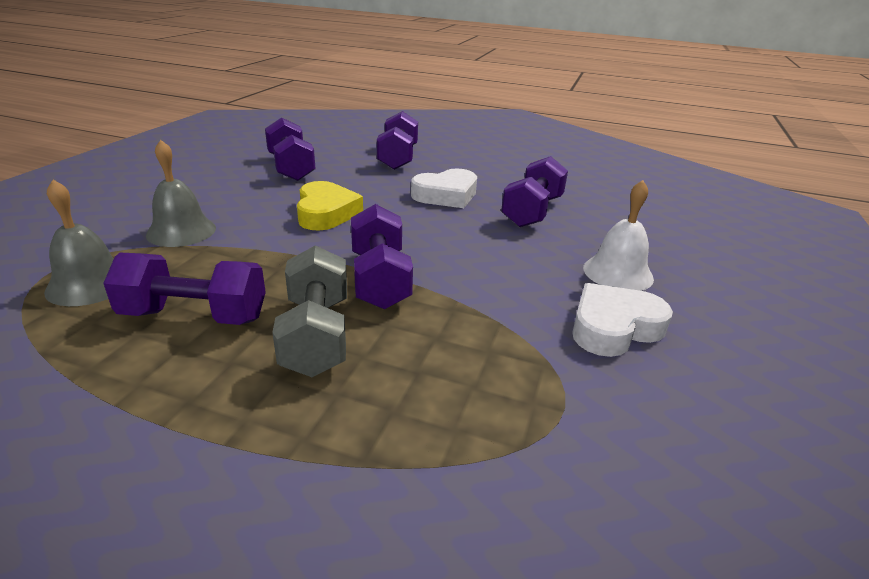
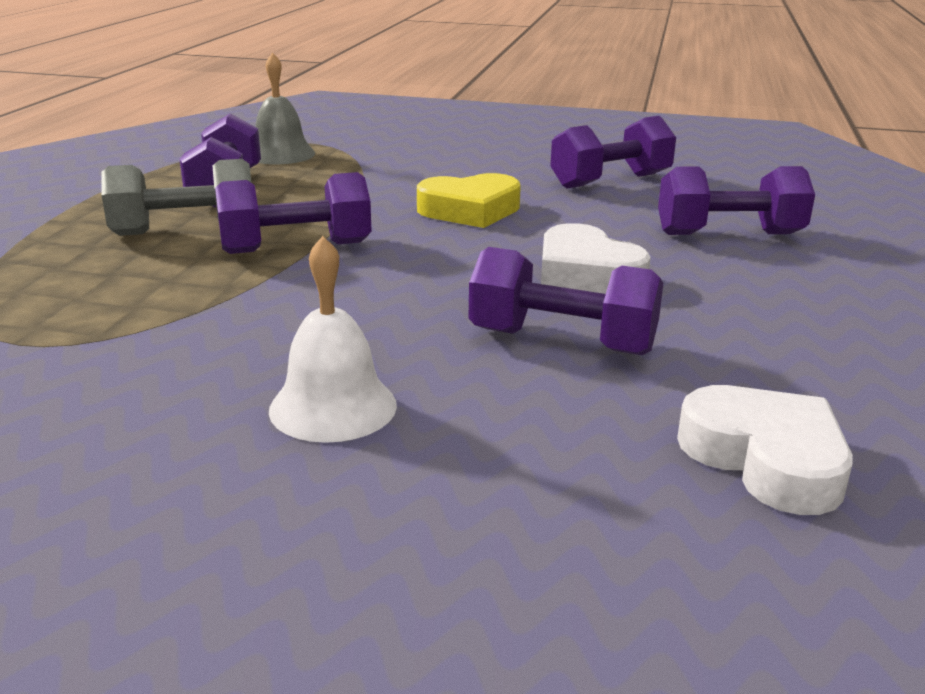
camera: 85 degrees right, 5 degrees down
grey bell [146,140,216,247] -> none
white heart [572,283,673,357] -> white heart moved to [677,385,853,515]

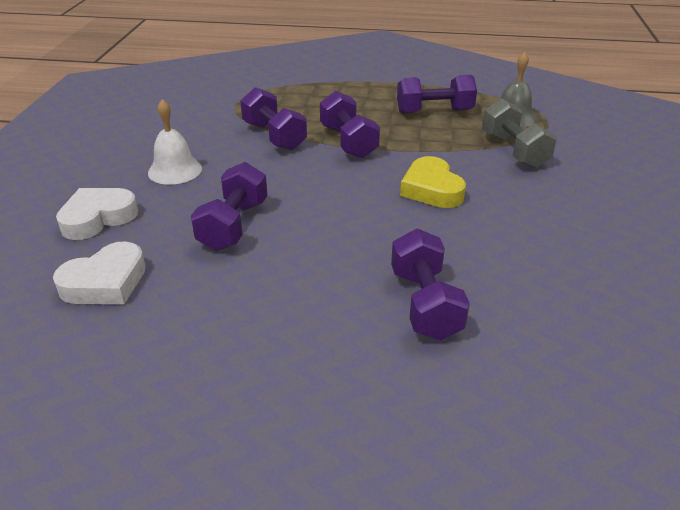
camera: 85 degrees right, 10 degrees up
grey dumbbell [102,159,251,236] -> grey dumbbell moved to [482,98,557,168]
white heart [541,223,651,294] -> white heart moved to [56,188,138,240]
purple dumbbell [550,116,676,189] -> purple dumbbell moved to [240,87,307,150]

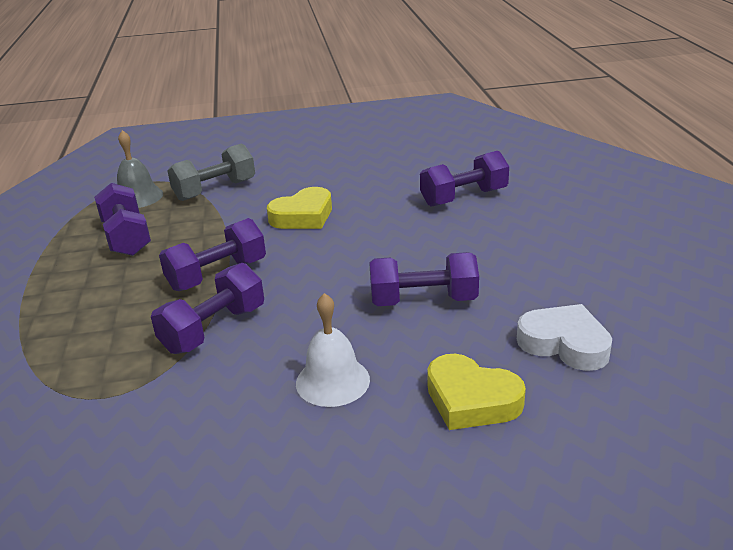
camera: 105 degrees left, 5 degrees down
white heart [56,188,138,240] -> yellow heart [427,354,526,430]

